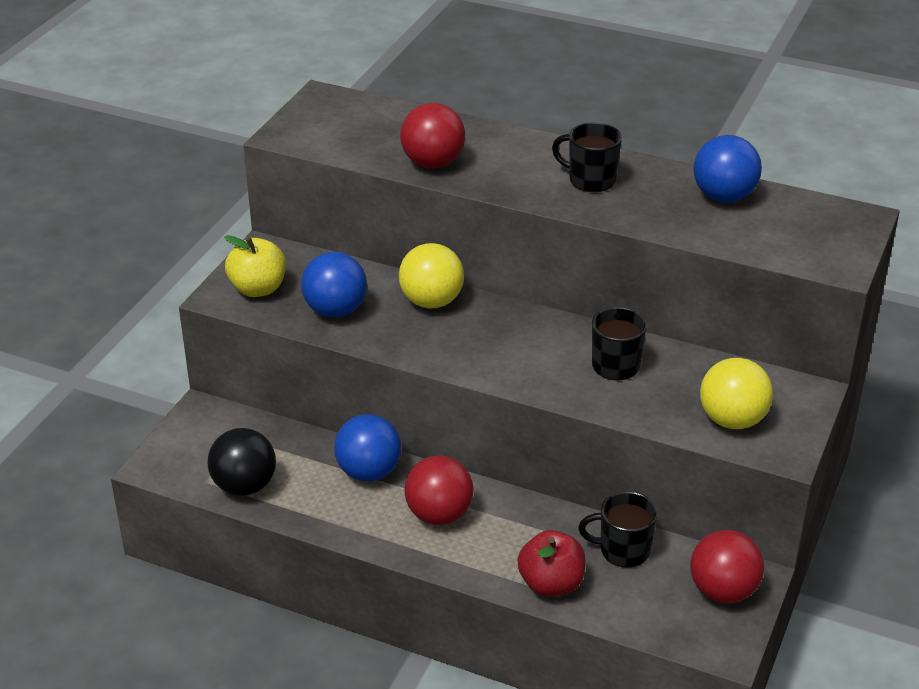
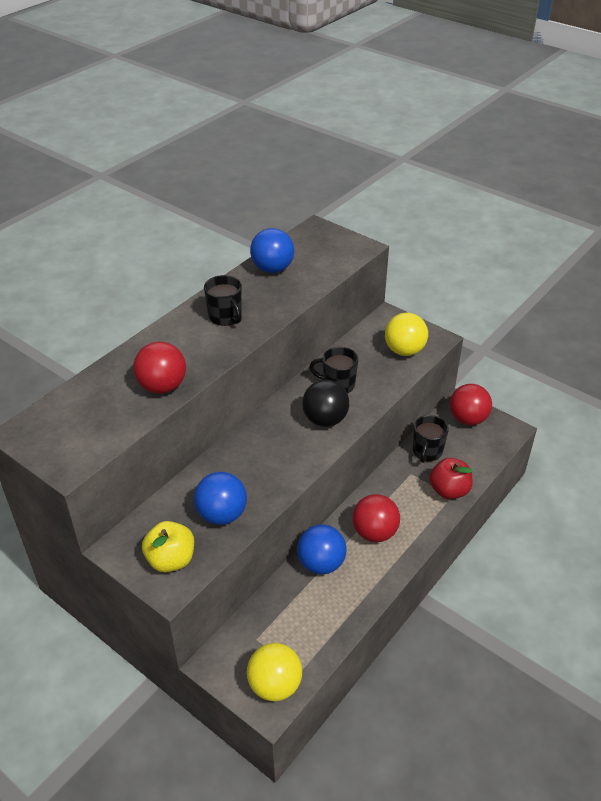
camera: 75 degrees left, 5 degrees up
black ball [208,428,276,496] -> black ball moved to [302,379,349,427]
yellow ball [399,243,464,308] -> yellow ball moved to [247,643,302,701]
black mug [552,122,622,192] -> black mug turned 75 degrees counterclockwise [204,275,242,326]

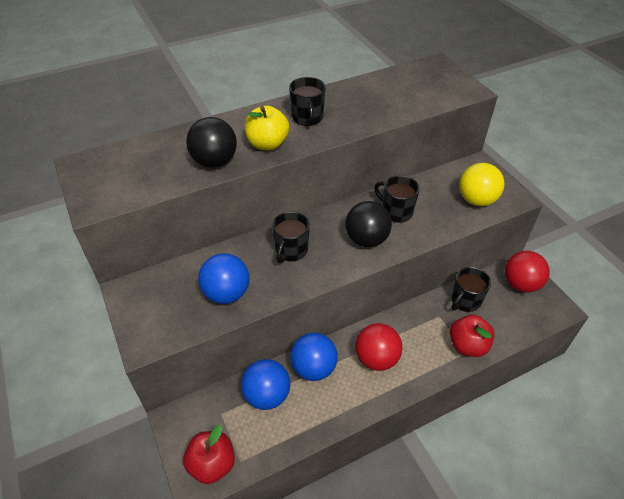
camera: 25 degrees right, 5 degrees up
red ball [133,342,186,394] -> black ball [186,117,237,168]
yellow apple [142,521,194,572] -> yellow apple moved to [245,106,289,150]
yellow ball [247,643,302,701] -> red apple [183,425,235,484]
blue ball [250,228,294,273] -> blue ball moved to [241,359,290,410]
none -> black mug [272,212,310,263]

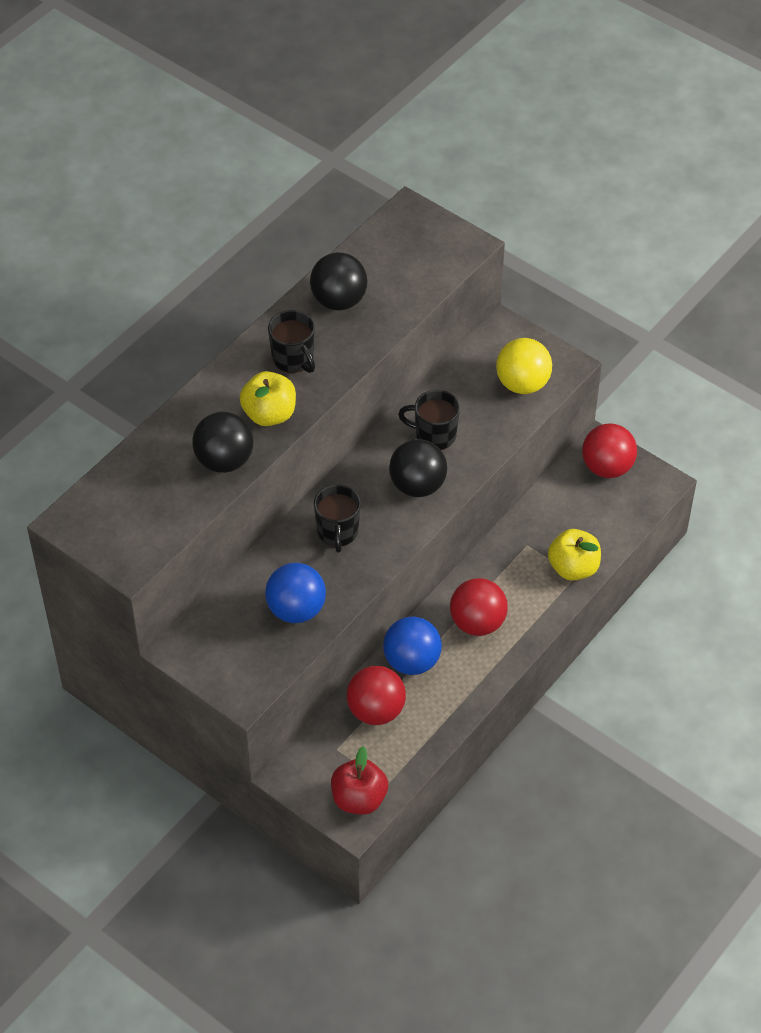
camera: 25 degrees left, 5 degrees up
blue ball [241,359,290,410] -> red ball [347,666,406,725]
red apple [450,315,495,357] -> yellow apple [548,529,601,581]
black mug [452,267,491,312] -> none
none -> black ball [310,252,368,310]

